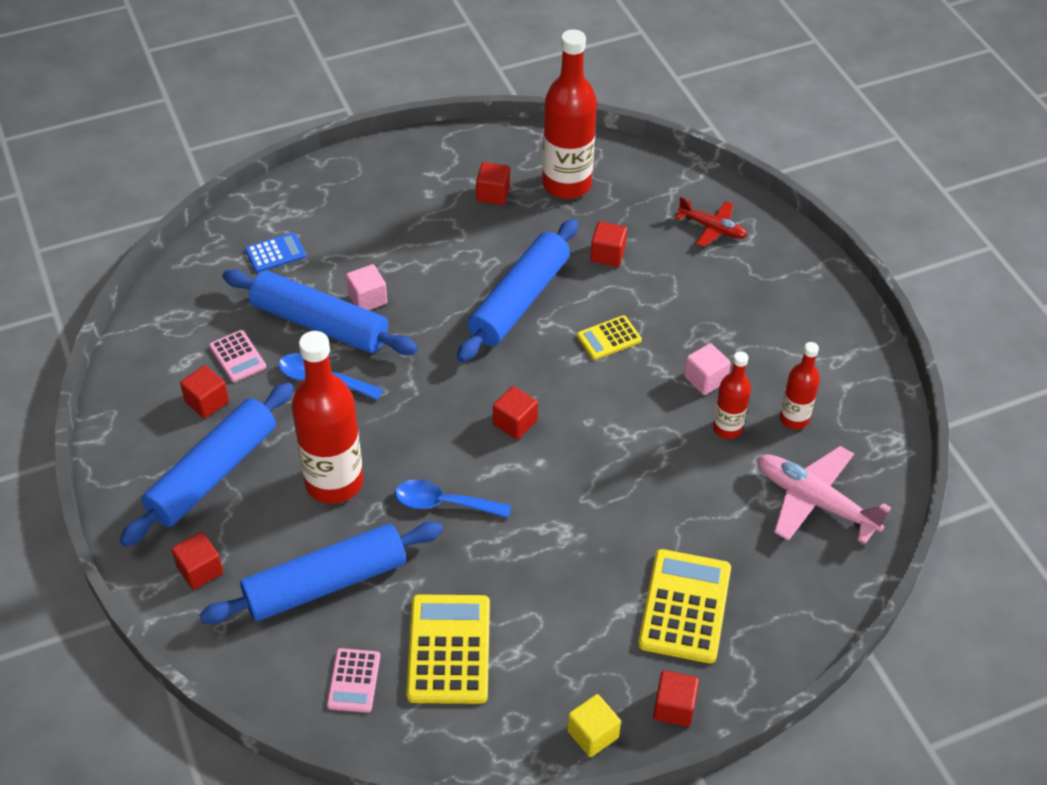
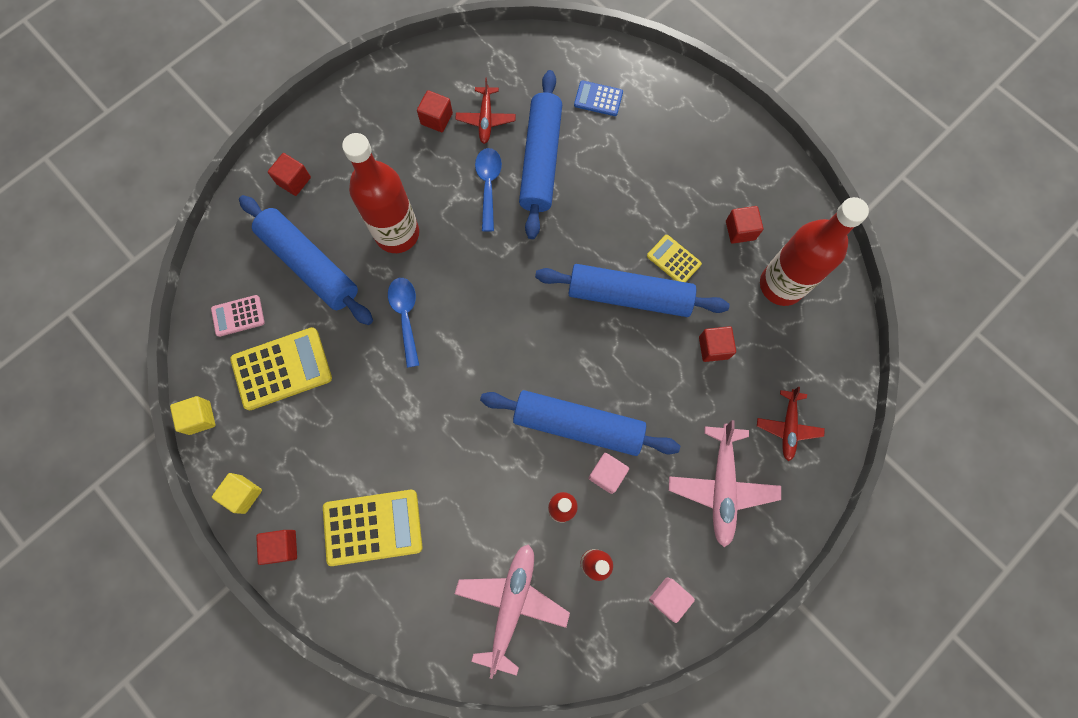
camera: 70 degrees right, 25 degrees up
blue rolling pin [120,382,294,547] -> blue rolling pin moved to [480,390,680,456]
pink calculator [209,330,266,382] -> red plane [456,78,516,144]
blue calculator [245,233,306,273] -> blue calculator turned 150 degrees clockwise [574,80,623,116]
pink cube [346,264,387,310] -> pink cube moved to [649,577,695,623]
red cube [493,386,538,440] -> none
yellow calculator [577,315,642,360] -> yellow calculator moved to [647,235,702,282]
none -> yellow cube [170,396,216,435]
none -> pink plane [669,420,781,547]

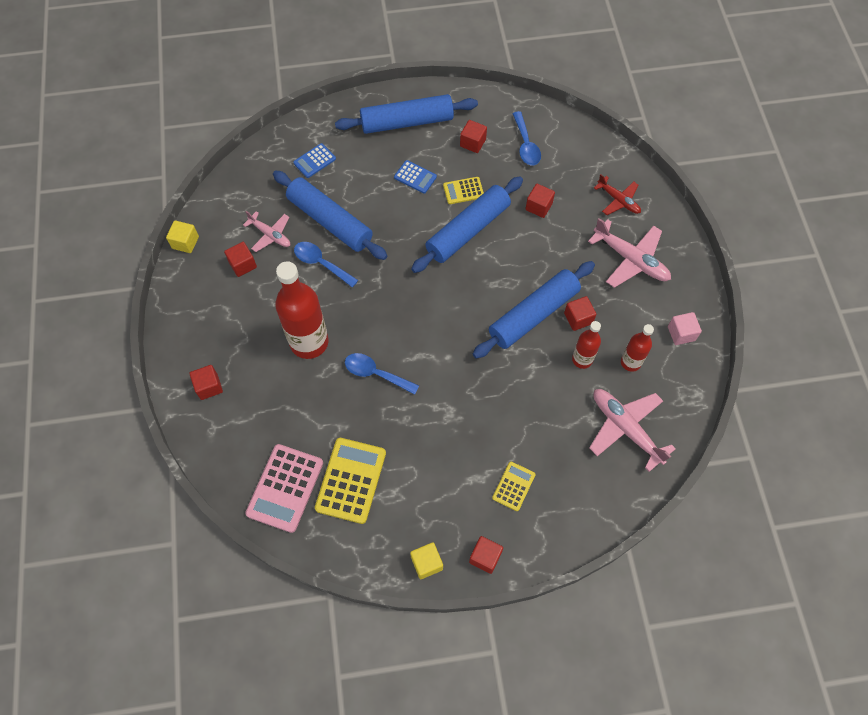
camera: 55 degrees left, 10 degrees down
yellow cube [170,396,216,435] -> yellow cube moved to [166,220,199,253]
pink calculator [211,295,265,337] -> pink calculator [245,444,323,533], size x1.81
blue rolling pin [239,195,373,325] -> blue rolling pin moved to [335,94,478,134]
yellow calculator [323,490,422,566] -> yellow calculator [492,462,536,511], size x0.55
red plane [456,78,516,144] -> pink plane [243,211,290,252]
pink cube [588,453,629,494] -> red cube [564,296,597,331]
red bottle [760,197,869,306] -> blue spoon [512,111,541,165]
none -> blue calculator [394,160,437,193]

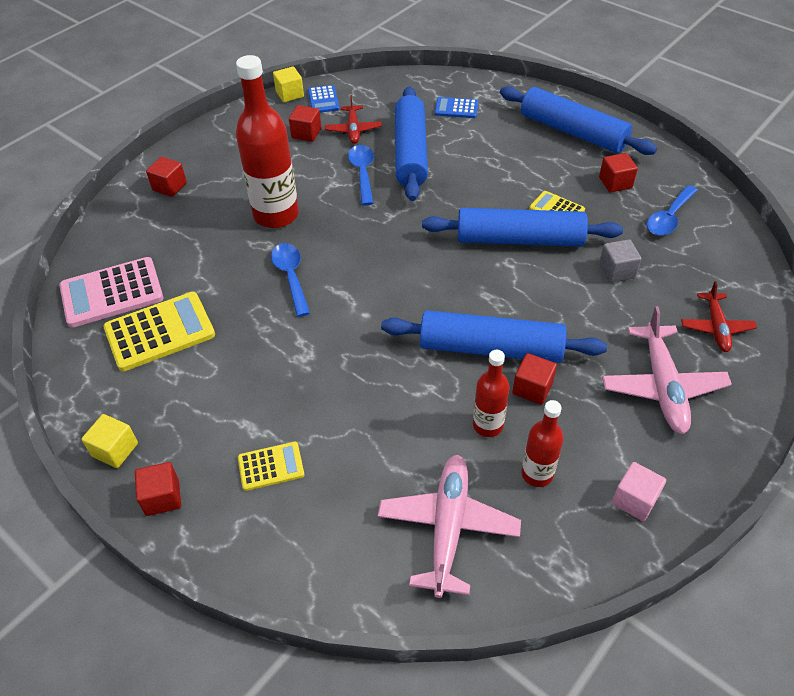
camera: 50 degrees right, 15 degrees down
pink plane [243,211,290,252] -> red plane [325,95,382,144]
blue calculator [394,160,437,193] -> blue calculator moved to [308,85,340,113]
red cube [526,184,555,218] -> grey cube [599,239,641,283]

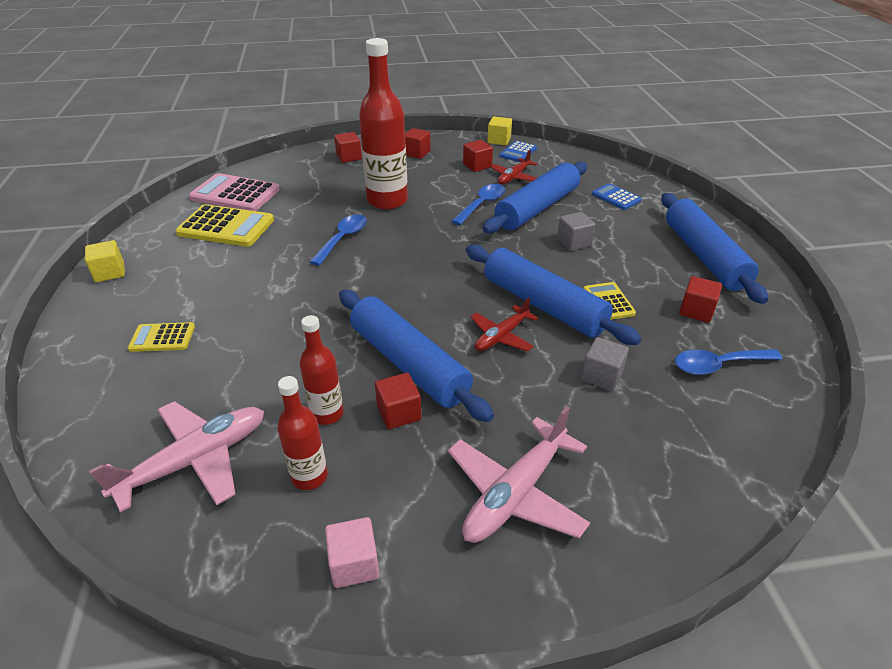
camera: 40 degrees right, 10 degrees down
red cube [135,462,181,516] -> red cube moved to [405,128,431,159]
yellow calculator [238,442,304,491] -> yellow calculator turned 150 degrees clockwise [128,322,195,352]
red plane [681,281,757,352] -> red plane moved to [470,298,538,352]
none -> grey cube [557,212,596,251]

